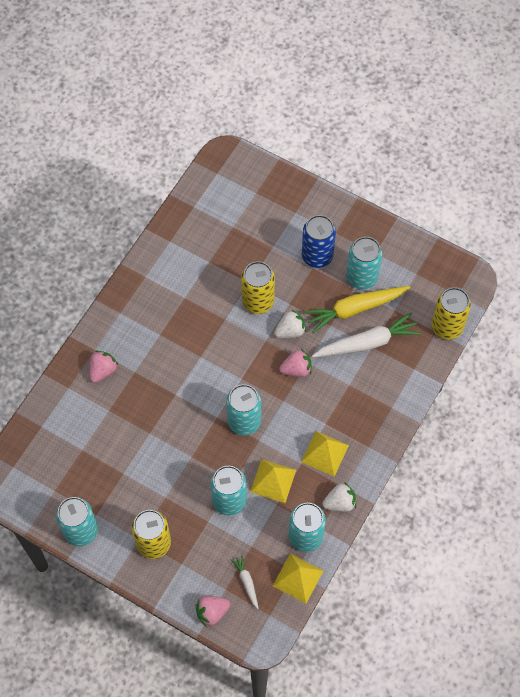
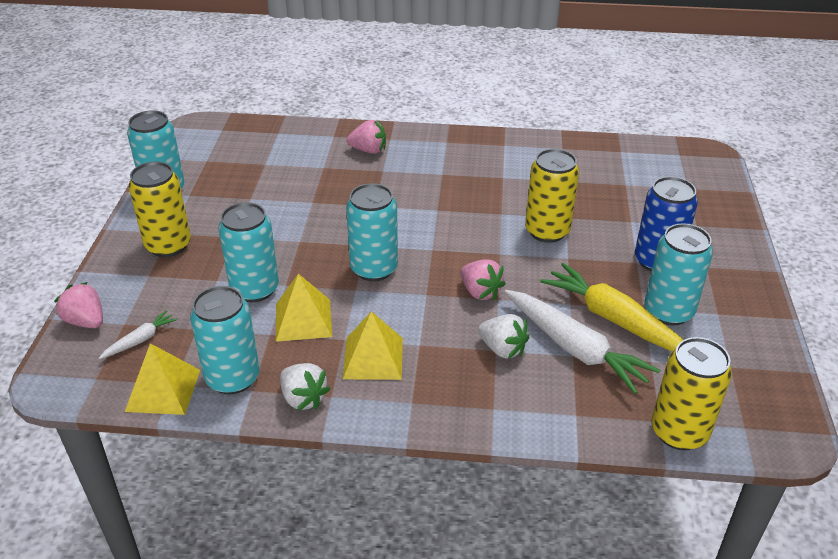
camera: 65 degrees right, 25 degrees down
white strawberry [274,309,306,338] -> white strawberry moved to [478,314,529,359]

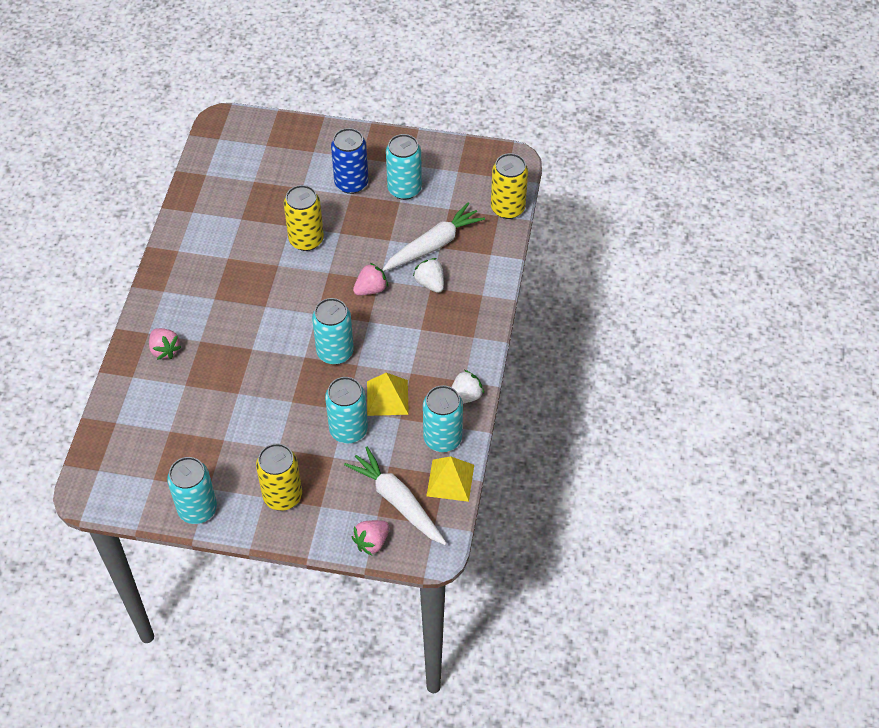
camera: 85 degrees left, 15 degrees up
white carrot [98,310,177,360] -> white carrot [344,447,447,545], size x2.10
yellow pyramid [343,311,403,380] -> none
pink strawberry [347,120,386,154] -> pink strawberry turned 135 degrees clockwise [149,328,181,360]
white strawberry [478,314,529,359] -> white strawberry turned 75 degrees counterclockwise [413,258,444,293]
yellow carrot [540,263,684,352] -> none

